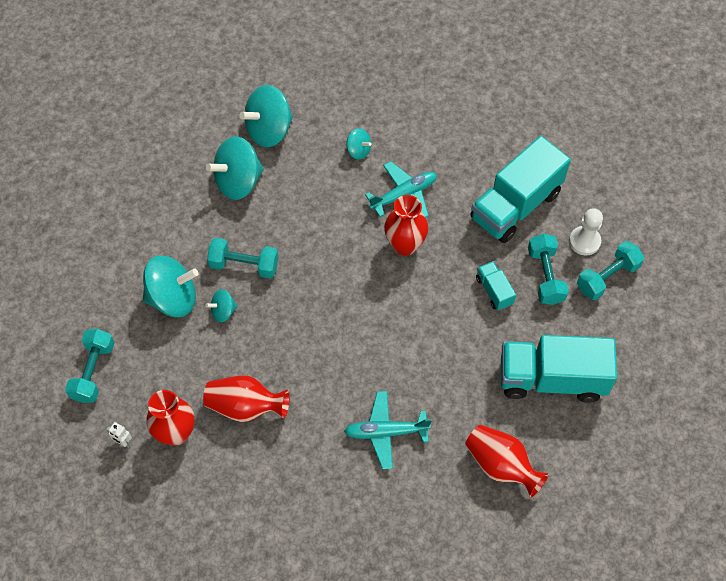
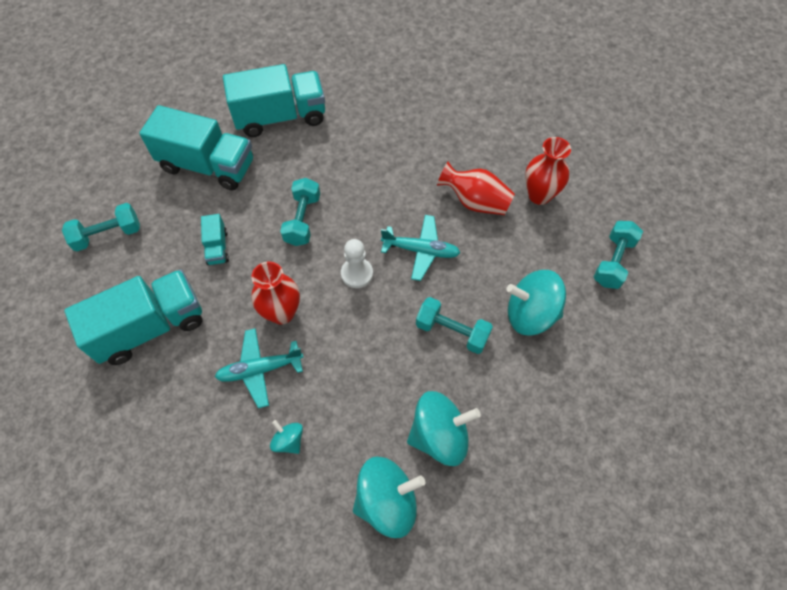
camera: 165 degrees left, 0 degrees up
white robot [106,422,133,448] -> none
turquoise spinning top [206,289,238,322] -> none
turquoise plane [344,391,432,470] -> turquoise plane moved to [381,215,460,281]
red vase [465,425,549,498] -> turquoise truck [223,64,325,137]
turquoise dumbbell [528,234,569,305] -> turquoise dumbbell moved to [280,178,320,246]
white pawn [569,208,603,256] -> white pawn moved to [341,239,373,288]

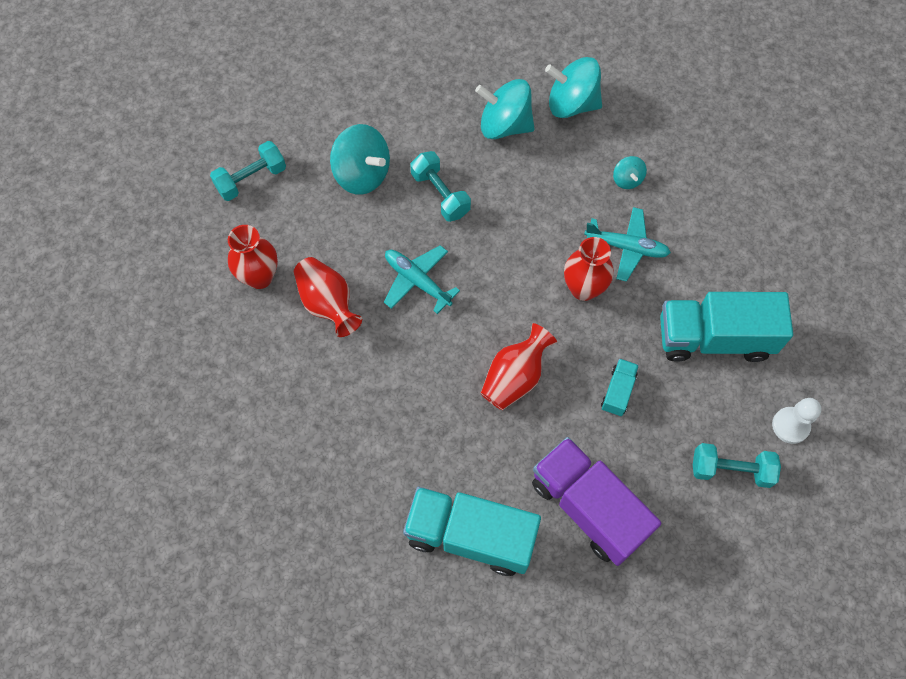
camera: 150 degrees left, 5 degrees up
turquoise truck [139,105,253,190] -> purple truck [532,437,661,566]
turquoise dumbbell [280,178,320,246] -> red vase [481,323,557,410]
white pawn [341,239,373,288] -> white pawn moved to [772,398,822,444]

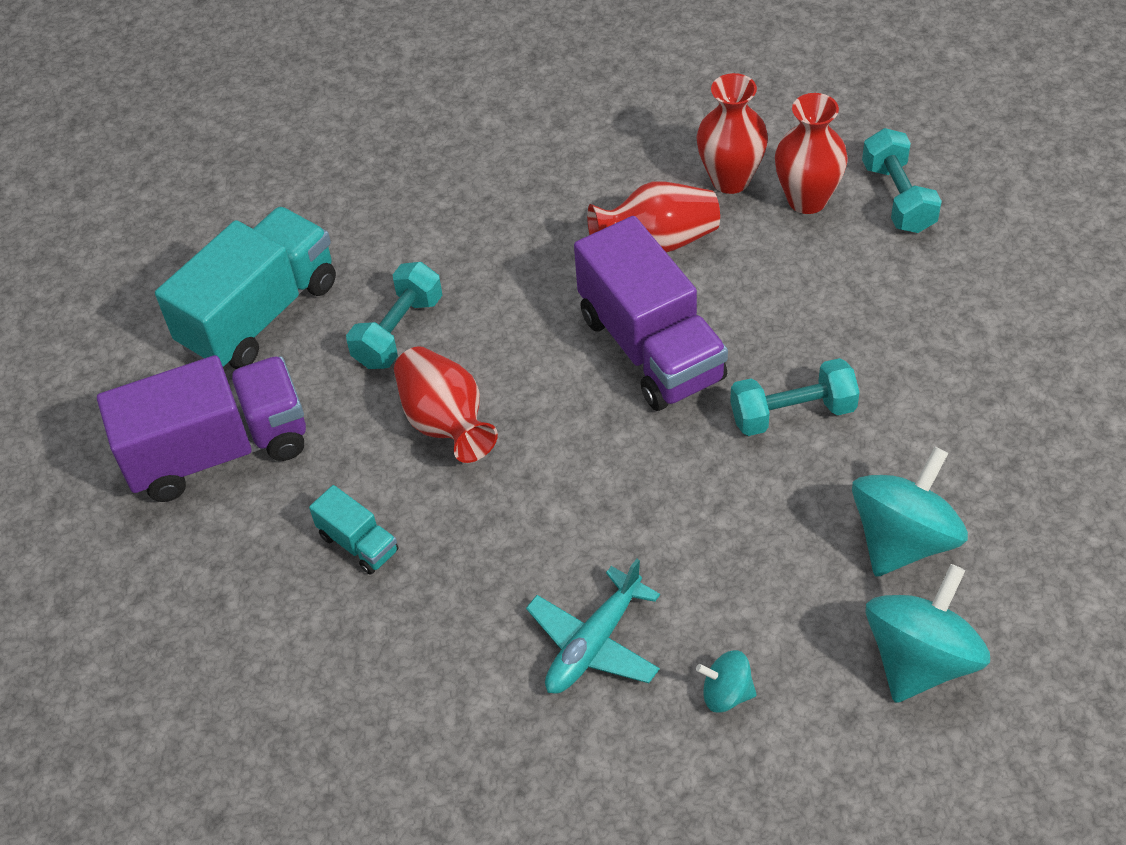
camera: 115 degrees right, 15 degrees down
turquoise spinning top [330,124,390,195] -> none
turquoise plane [384,245,460,314] -> purple truck [574,216,728,411]
red vase [564,237,614,301] -> red vase moved to [775,93,848,214]
turquoise truck [660,292,793,362] -> none
turquoise dumbbell [693,443,781,488] -> turquoise dumbbell moved to [346,262,442,369]
white pawn [772,398,822,444] -> none

